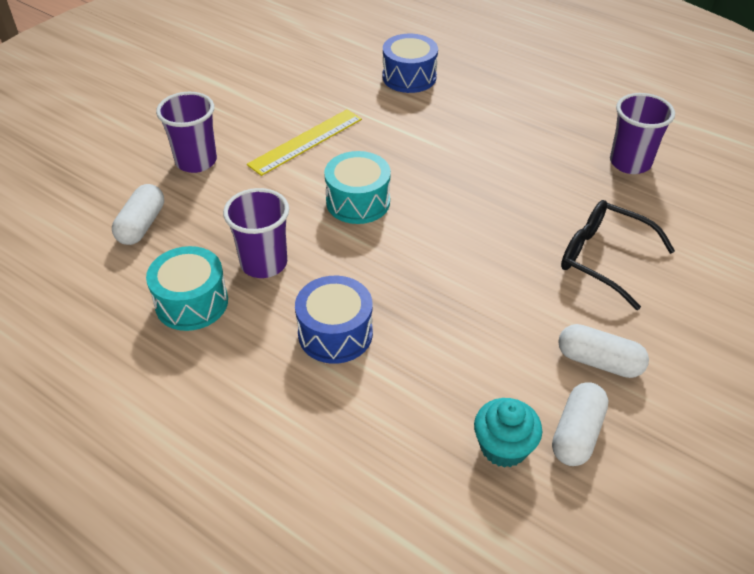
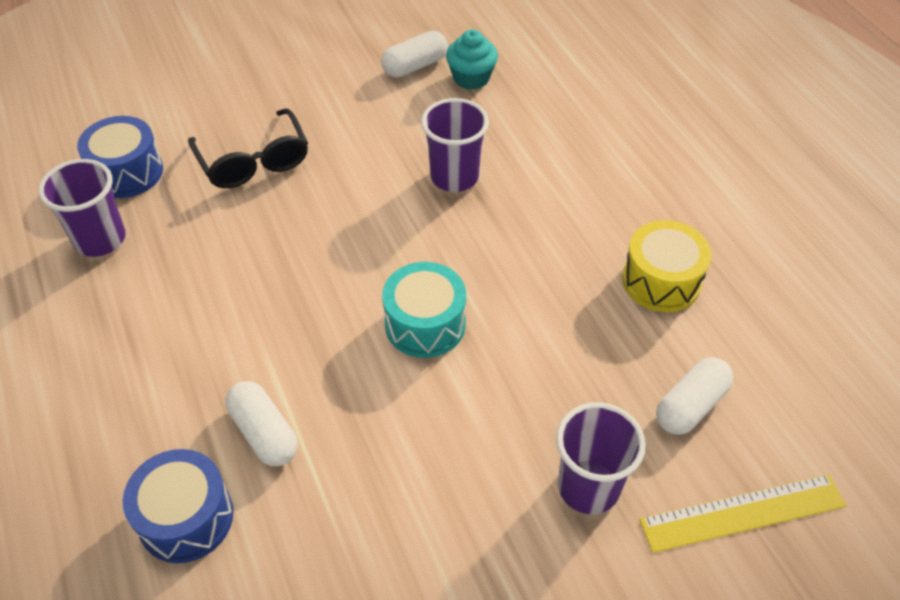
camera: 150 degrees left, 5 degrees up
turquoise drum [146,246,228,331] -> yellow drum [622,220,712,312]
purple cup [223,188,289,278] -> purple cup moved to [421,98,489,192]
yellow ruler [247,109,362,176] -> yellow ruler moved to [639,474,847,553]
blue drum [295,276,373,364] -> blue drum moved to [77,116,163,198]
white capsule [558,324,649,378] -> white capsule moved to [226,381,298,466]

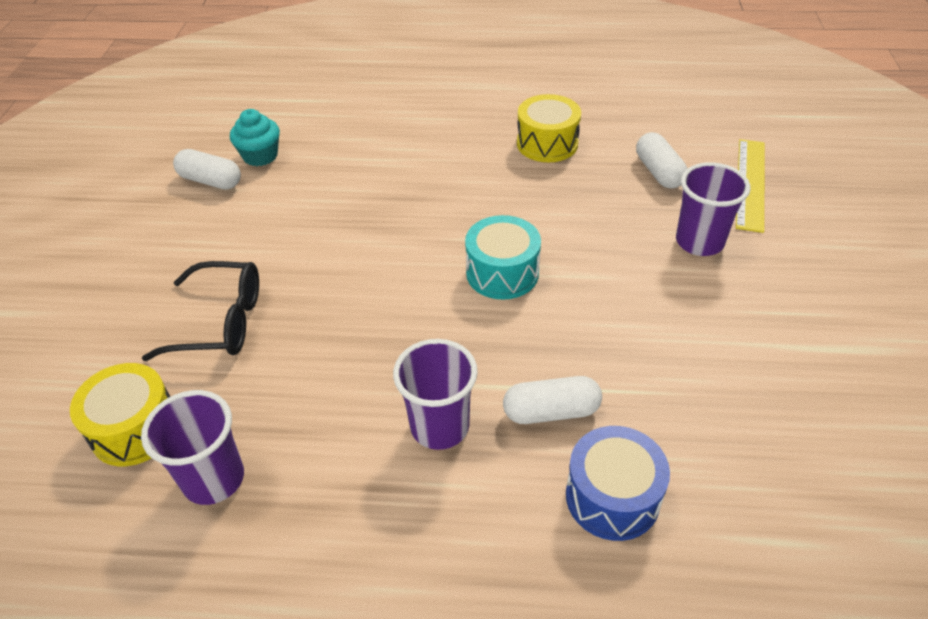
camera: 60 degrees left, 5 degrees down
blue drum [77,116,163,198] -> yellow drum [70,363,170,466]
white capsule [381,31,448,78] -> white capsule turned 60 degrees counterclockwise [173,149,241,190]
purple cup [421,98,489,192] -> purple cup moved to [393,339,478,450]

